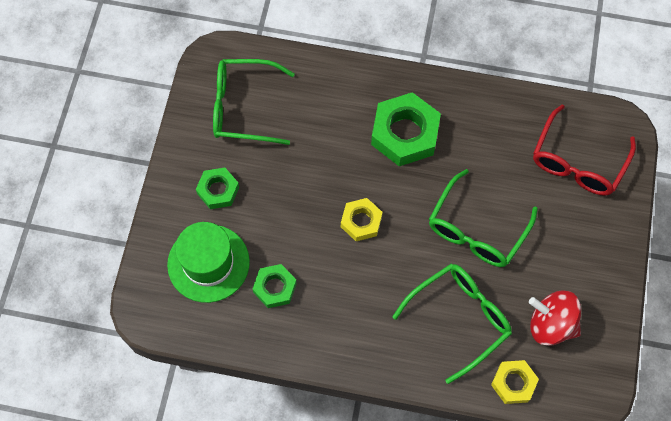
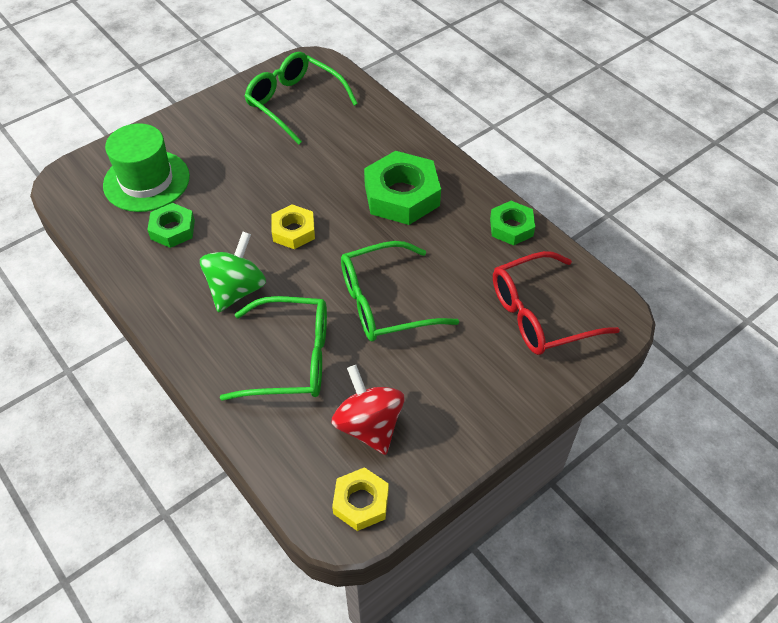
camera: 40 degrees right, 15 degrees down
green nut [196,167,239,209] -> green nut moved to [490,201,535,246]
yellow nut [491,360,539,404] -> yellow nut moved to [332,467,389,531]
none -> green spinning top [200,232,266,312]

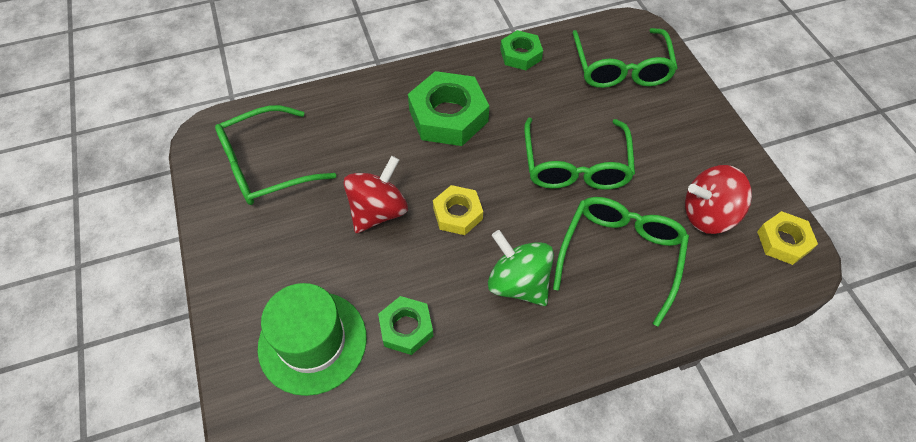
camera: 70 degrees left, 5 degrees up
red glasses [493,251,620,355] -> green glasses [572,28,678,88]
none -> red spinning top [343,156,408,233]

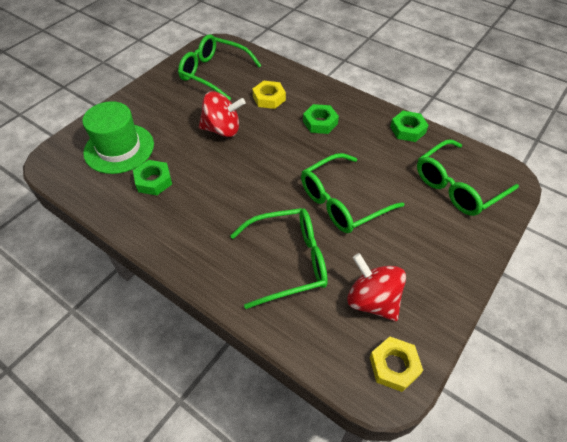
camera: 55 degrees right, 5 degrees down
green nut [408,71,489,146] -> green nut [303,104,339,134], size x0.57
yellow nut [433,185,483,235] -> yellow nut moved to [252,81,286,109]
green spinning top [488,230,554,306] -> none

